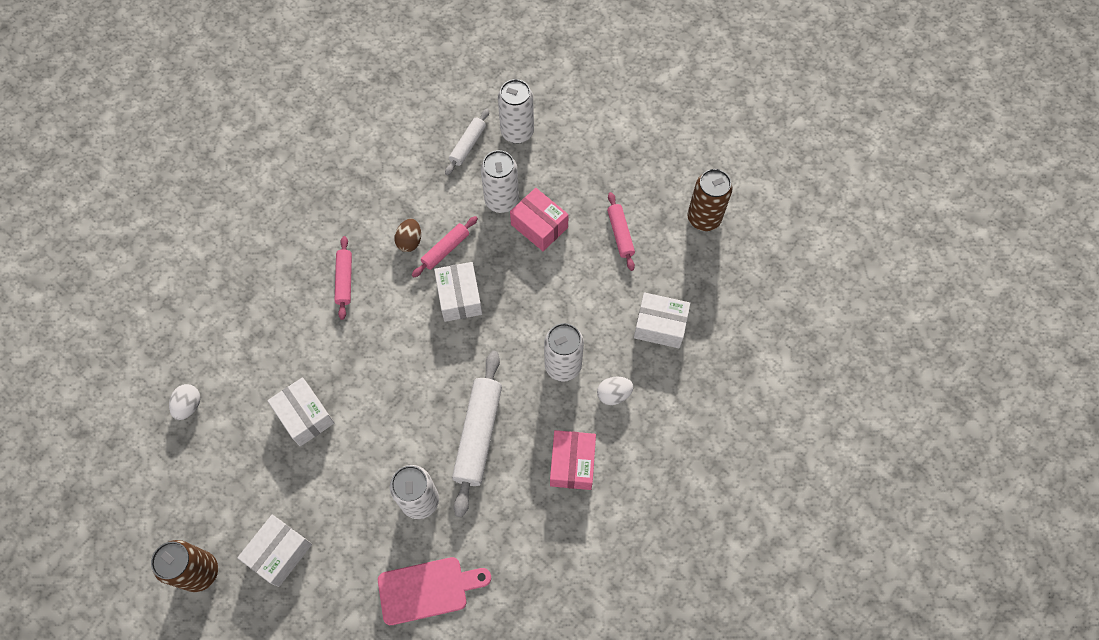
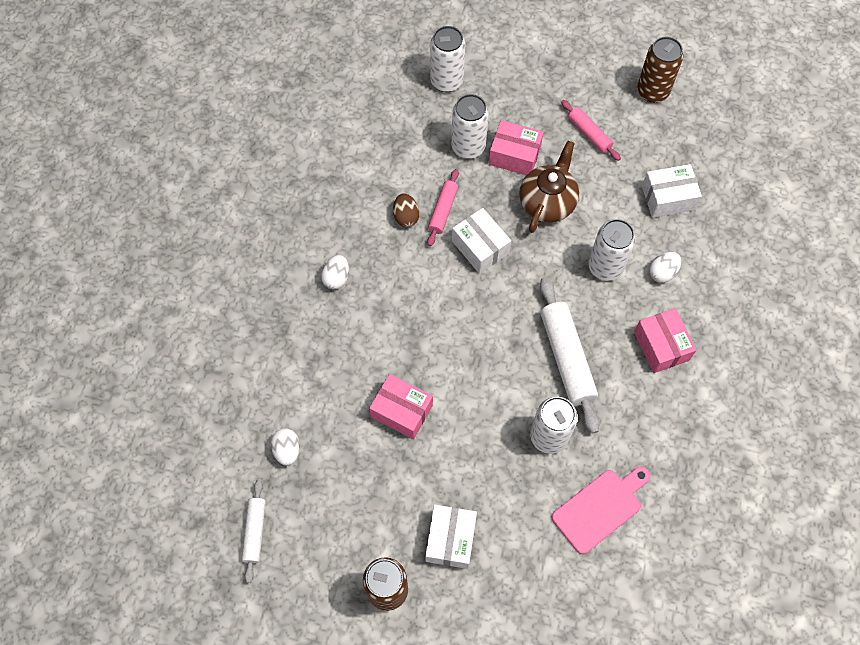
camera: 25 degrees left, 0 degrees up
white box [267,377,334,446] -> pink box [369,374,433,439]
pink rolling pin [335,236,352,320] -> none
white rolling pin [445,109,489,175] -> white rolling pin moved to [242,480,266,583]
none -> white egg [321,255,349,289]
none -> brown teapot [519,141,579,233]

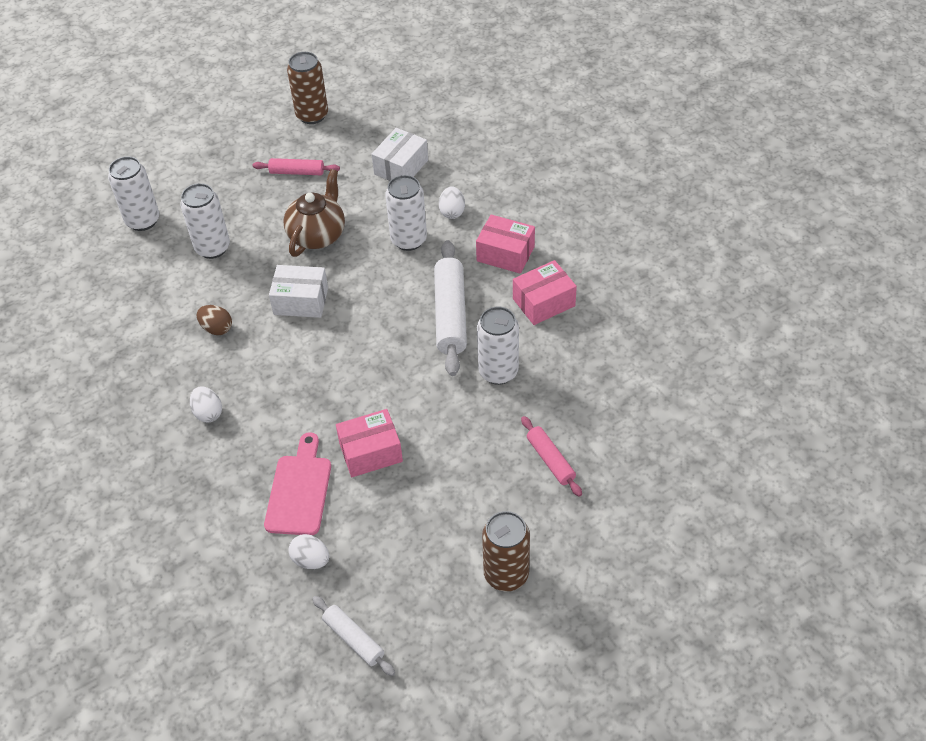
camera: 45 degrees left, 15 degrees down
white box [425,505,477,569] -> none
pink rolling pin [427,169,459,246] -> pink rolling pin moved to [521,416,582,497]
pink box [489,120,544,175] -> pink box moved to [513,260,577,325]
brown teapot [519,141,579,233] -> brown teapot turned 45 degrees clockwise [283,169,345,257]
white rolling pin [540,277,600,433] -> white rolling pin turned 60 degrees clockwise [434,240,467,376]
pink cutting board [552,467,651,554] -> pink cutting board moved to [264,432,331,535]

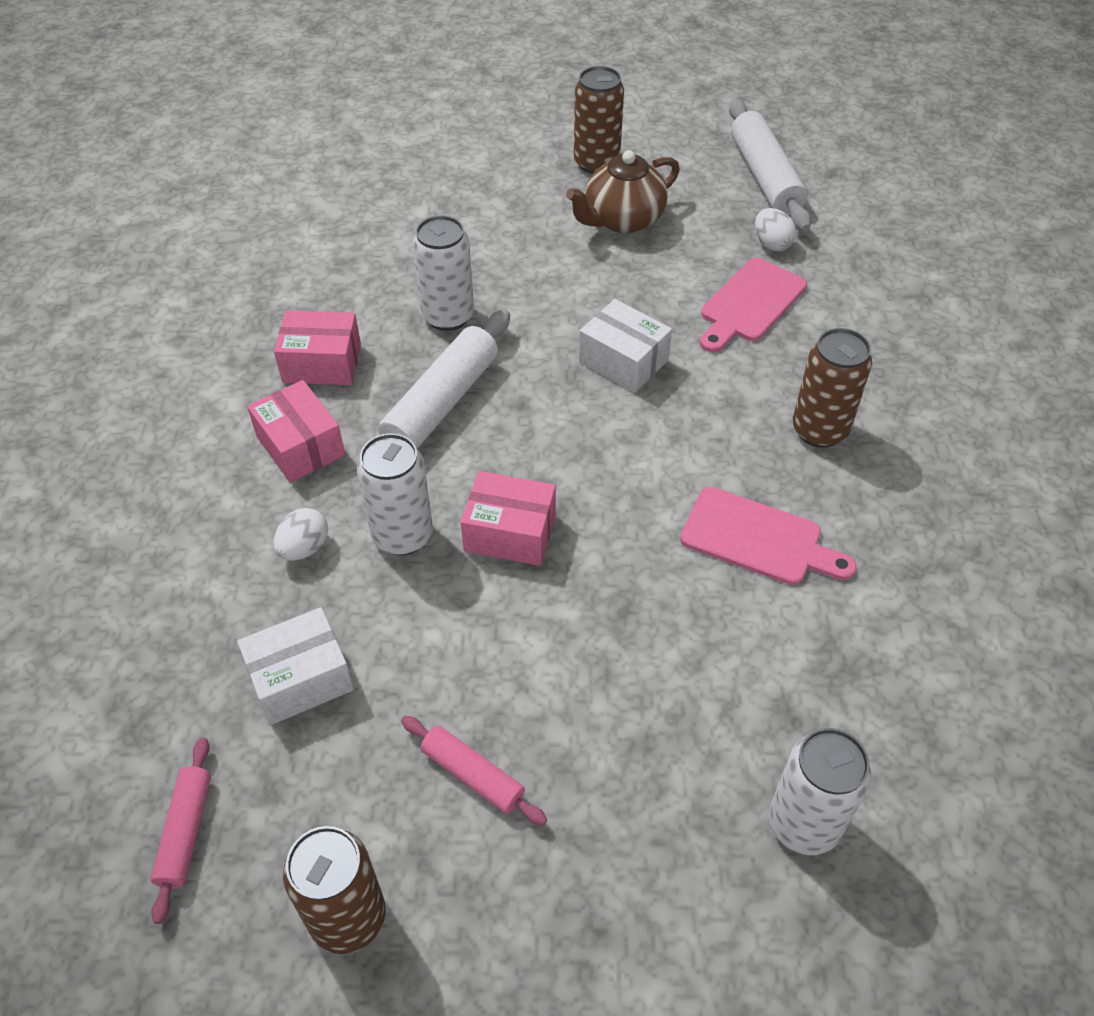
camera: 150 degrees left, 0 degrees up
white can [180,183,230,259] -> none
white egg [190,386,222,422] -> brown can [793,328,872,448]
brown egg [197,305,232,335] -> pink cutting board [680,487,857,585]
white box [269,265,328,318] -> white box moved to [579,299,672,393]
brown teapot [283,169,345,257] -> brown teapot moved to [566,150,680,233]
white rolling pin [312,596,395,676] -> white rolling pin [729,100,811,231], size x1.76
pink box [336,409,403,477] -> pink box moved to [461,471,556,566]
pink rolling pin [521,416,582,497] -> pink rolling pin moved to [151,738,211,924]

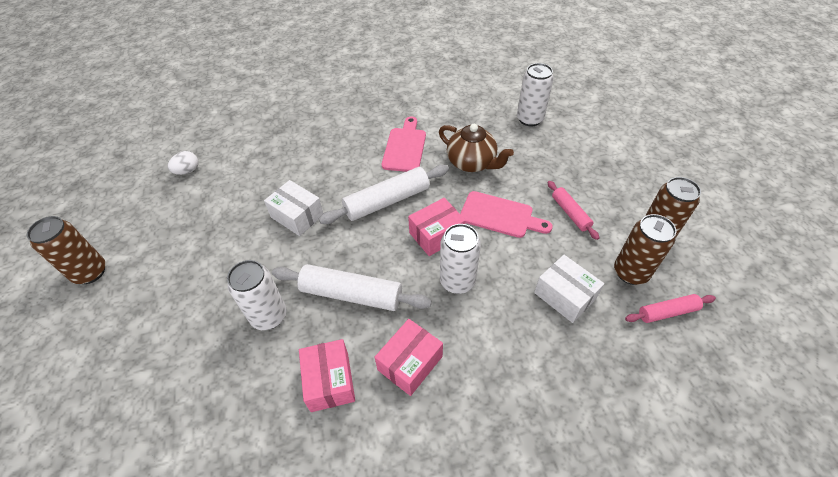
camera: 105 degrees left, 0 degrees up
white egg [274,508,328,561] -> none
pink rolling pin [401,716,547,826] -> pink rolling pin turned 45 degrees counterclockwise [547,181,599,240]
pink box [461,471,556,566] -> pink box turned 60 degrees clockwise [408,198,466,256]
brown teapot [566,150,680,233] -> brown teapot moved to [439,124,514,172]
white box [579,299,672,393] -> white box turned 75 degrees counterclockwise [264,180,323,236]
pink cutting board [700,258,807,353] -> pink cutting board moved to [460,191,553,238]
white rolling pin [729,100,811,231] -> white rolling pin moved to [319,165,449,224]
brown can [793,328,872,448] -> brown can moved to [614,214,676,285]

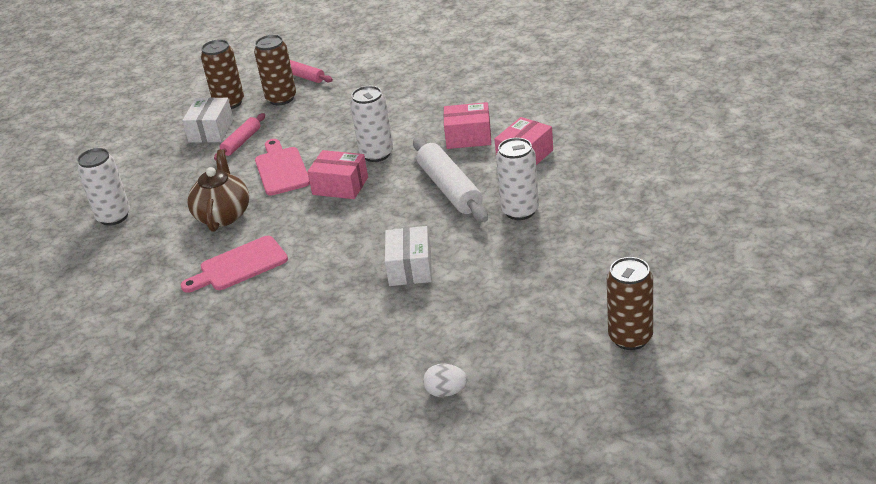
camera: 125 degrees left, 15 degrees down
white rolling pin [319,165,449,224] -> none
white box [534,255,604,323] -> white box moved to [182,97,234,143]

